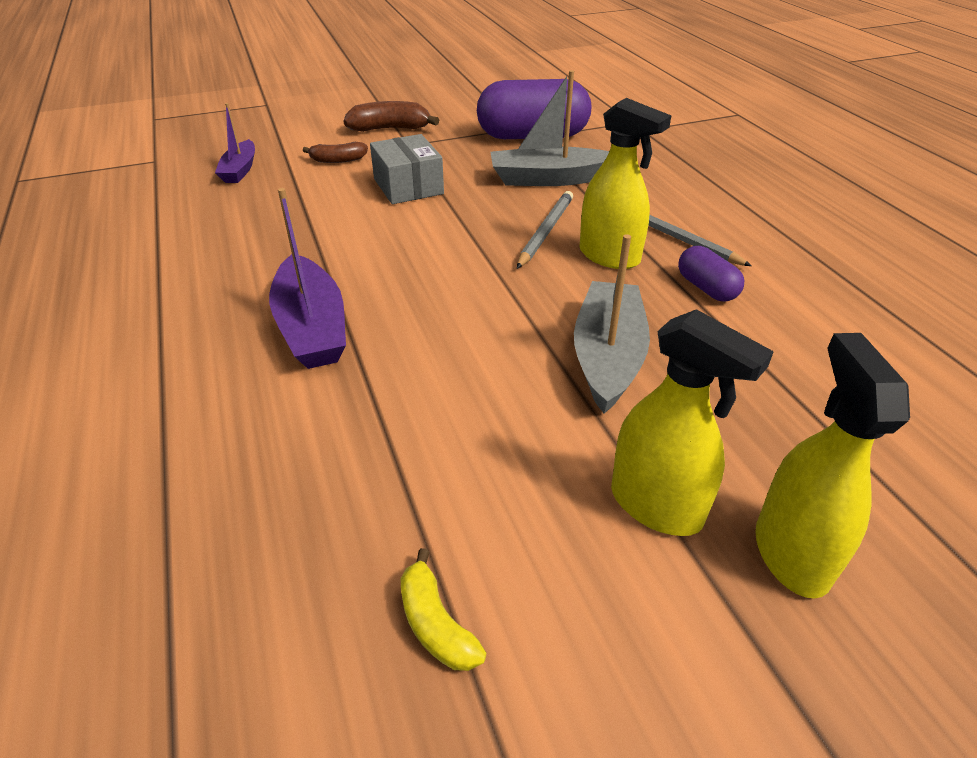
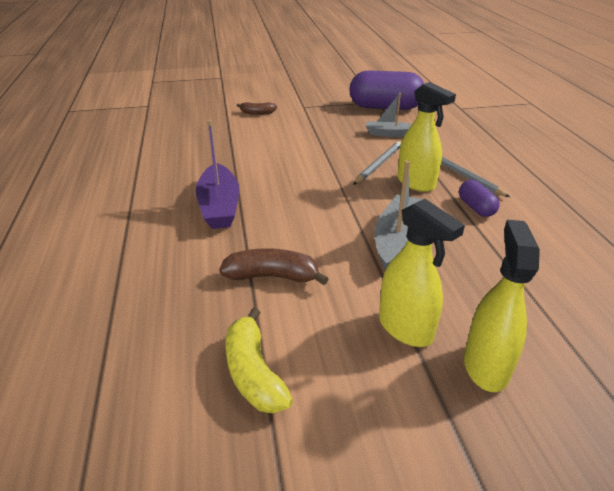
camera: 10 degrees right, 5 degrees down
purple boat [215,103,255,183] -> none
brown banana [344,101,439,132] -> brown banana moved to [219,248,328,285]
grey box [370,134,444,204] -> none
yellow banana [401,548,486,671] -> yellow banana [226,308,293,413], size x1.56
grey boat [491,70,609,186] -> grey boat [366,93,412,137], size x0.62

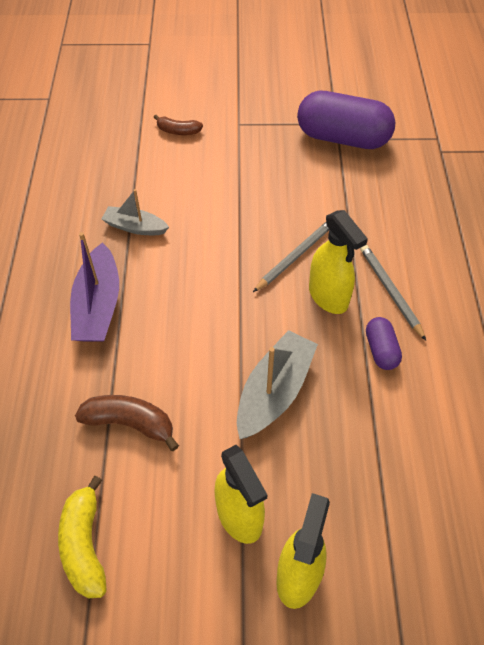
camera: 10 degrees right, 20 degrees up
grey boat [366,93,412,137] -> grey boat moved to [102,189,169,235]

